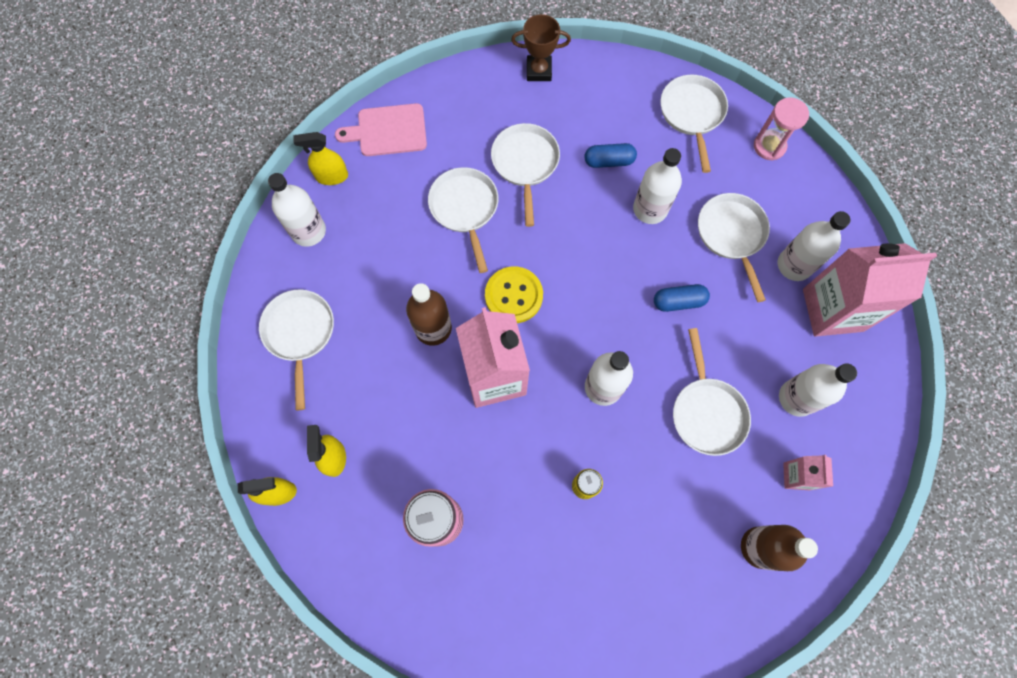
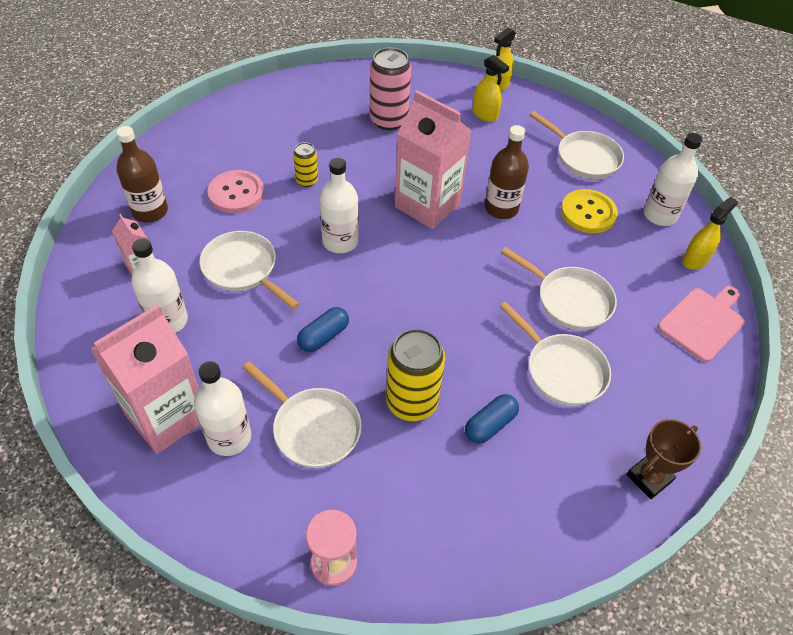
camera: 140 degrees right, 20 degrees down
yellow button [485,266,543,323] -> yellow button moved to [561,189,618,233]
white bottle [633,148,682,224] -> yellow can [386,329,445,421]
white pan [661,75,728,173] -> none
none -> pink button [208,170,264,213]

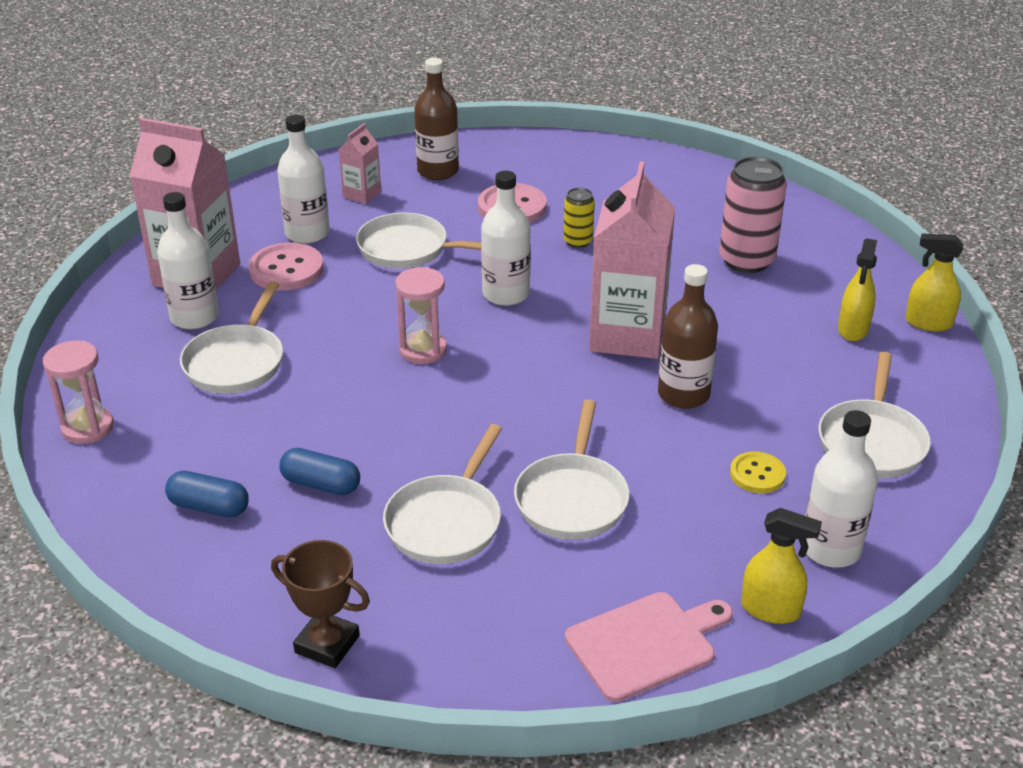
camera: 65 degrees right, 15 degrees down
white pan [199,231,300,309] -> white pan turned 90 degrees counterclockwise [356,213,482,269]
blue capsule [297,307,349,352] -> blue capsule moved to [165,471,249,517]
yellow can [386,329,445,421] -> none
yellow button [561,189,618,233] -> yellow button [730,452,786,493], size x0.62
pink cutting board [657,286,745,362] -> pink cutting board turned 45 degrees counterclockwise [565,592,733,702]
none -> pink button [249,243,324,290]
none -> pink hourglass [395,267,447,364]

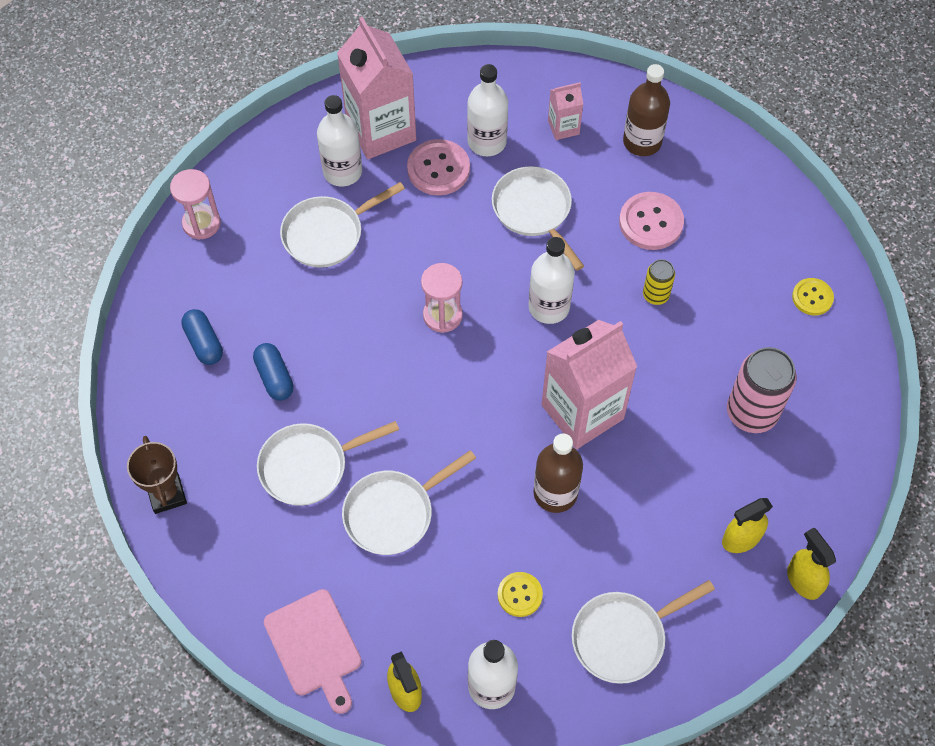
camera: 45 degrees right, 25 degrees up
pink cutting board [565,592,733,702] -> pink cutting board turned 45 degrees clockwise [264,589,362,714]
none -> yellow button [792,278,834,315]

